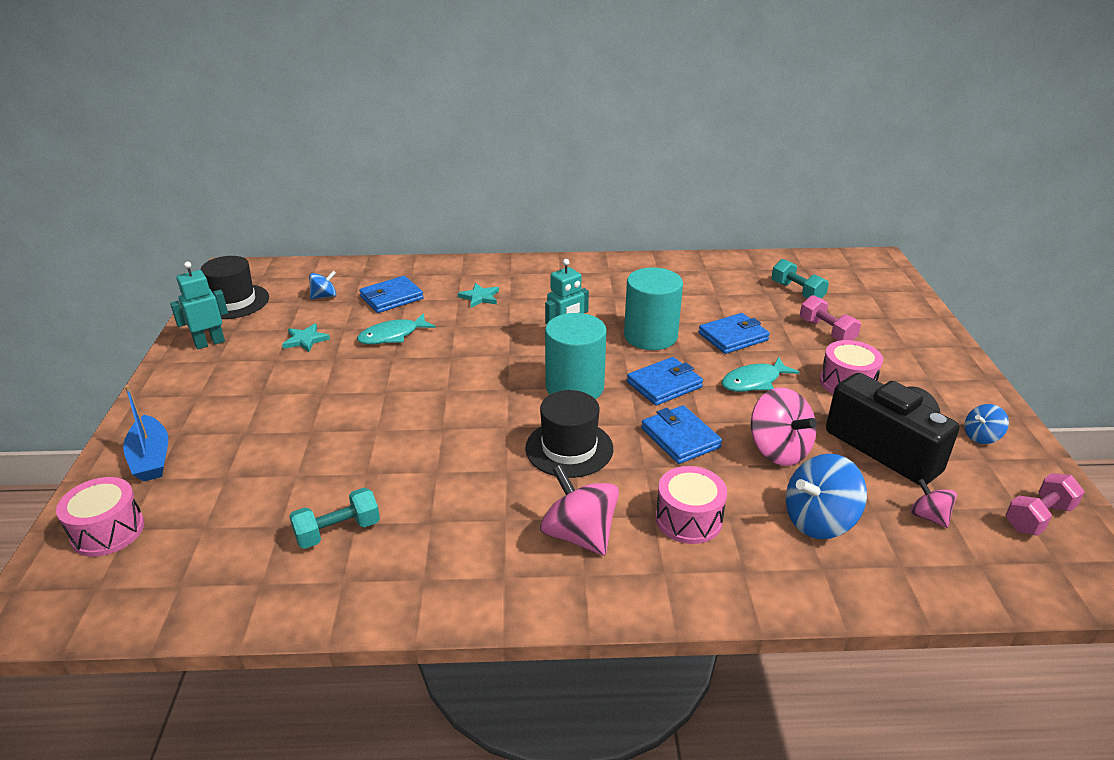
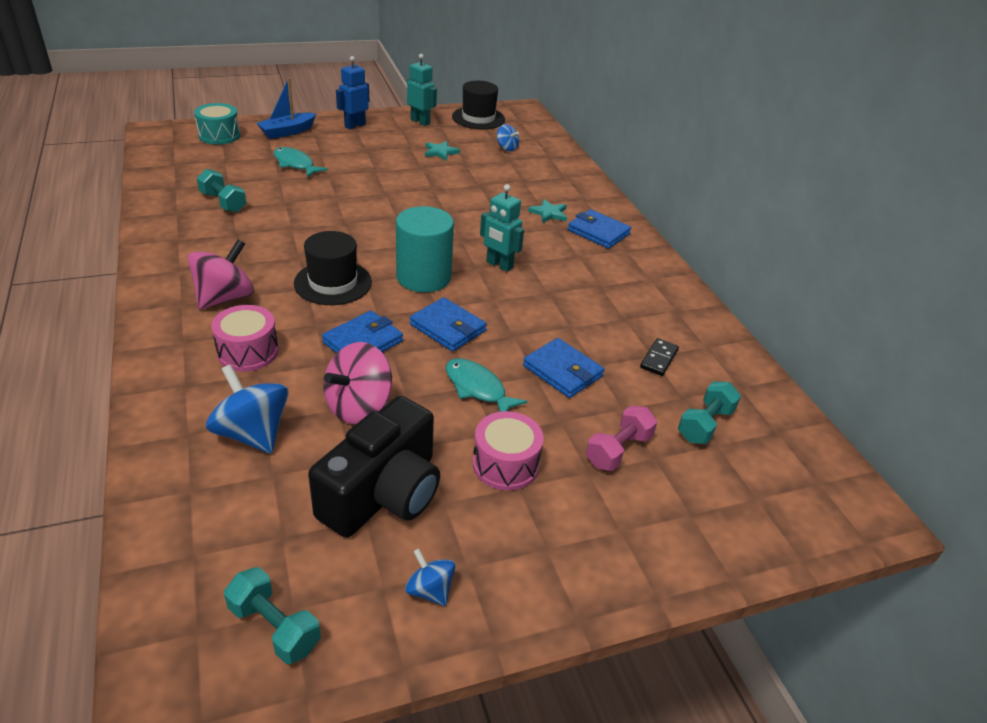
camera: 70 degrees right, 5 degrees up
pink drum [56,477,144,557] -> turquoise drum [194,103,240,145]
turquoise fish [357,313,436,344] -> turquoise fish moved to [274,147,328,178]
blue wallet [359,276,424,313] -> blue wallet moved to [568,209,631,249]
turquoise cylinder [624,268,683,350] -> none
pink spinning top [911,479,957,528] -> none
pink dumbbell [1006,473,1084,536] -> turquoise dumbbell [224,567,321,664]
none -> blue robot [336,56,369,130]
none -> black domino [640,338,679,376]

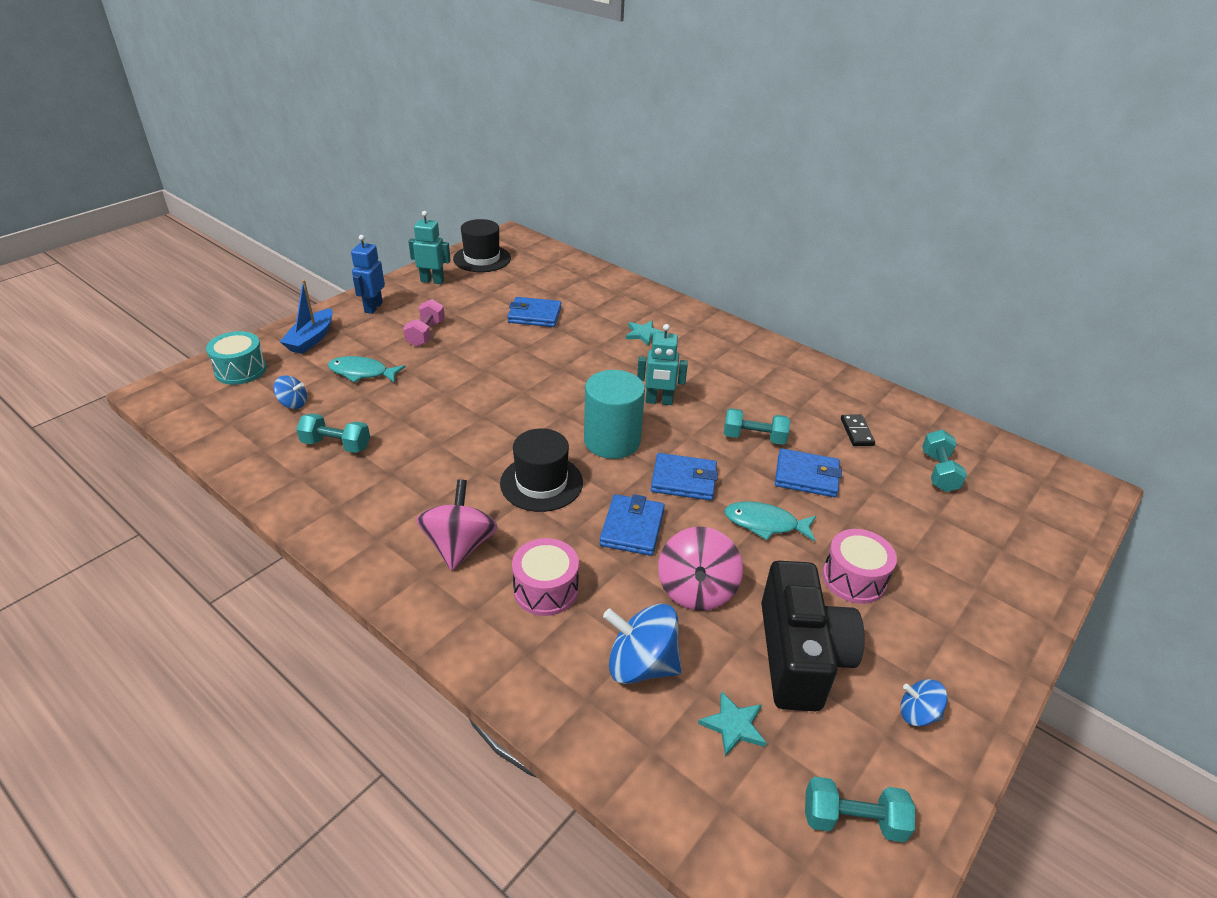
camera: 30 degrees left, 0 degrees up
turquoise star [425,141,460,161] -> turquoise star moved to [698,691,766,757]
blue spinning top [497,124,519,151] -> blue spinning top moved to [273,375,307,409]
blue wallet [568,209,631,249] -> blue wallet moved to [508,297,561,327]
pink dumbbell [586,405,657,471] -> pink dumbbell moved to [403,299,445,347]
none -> turquoise dumbbell [724,408,790,445]

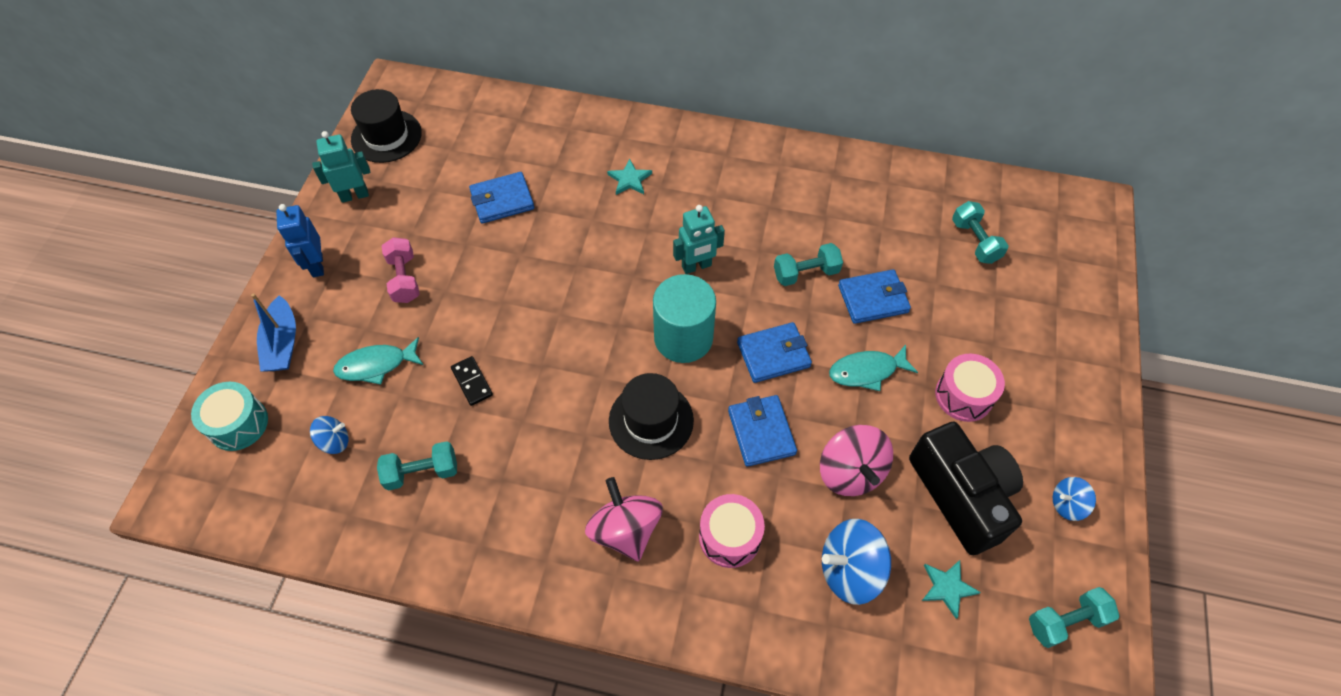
camera: 25 degrees left, 20 degrees up
black domino [841,415,875,446] -> black domino moved to [451,356,493,406]

